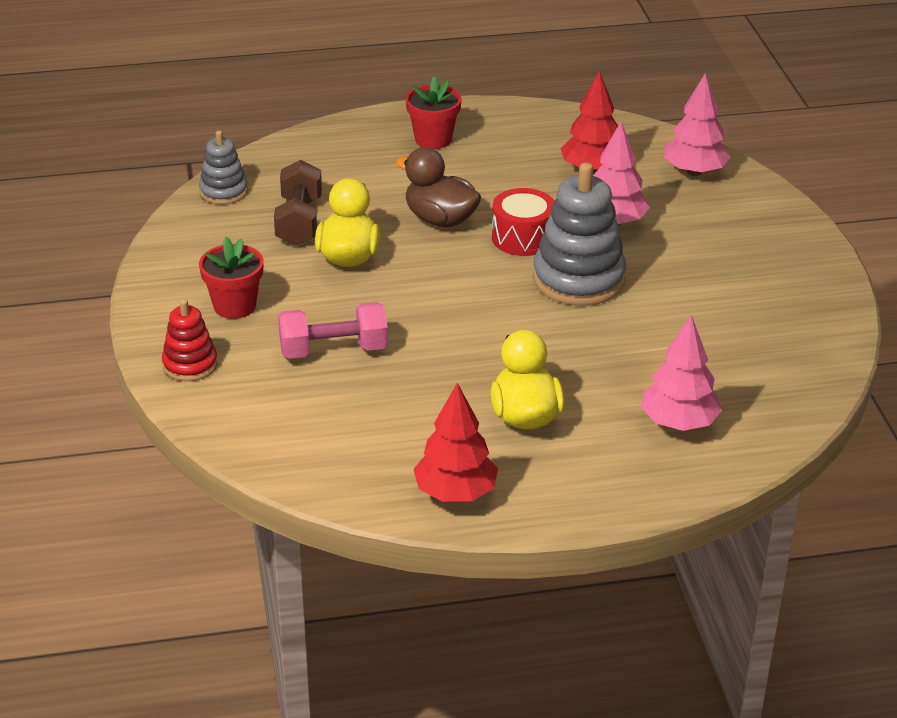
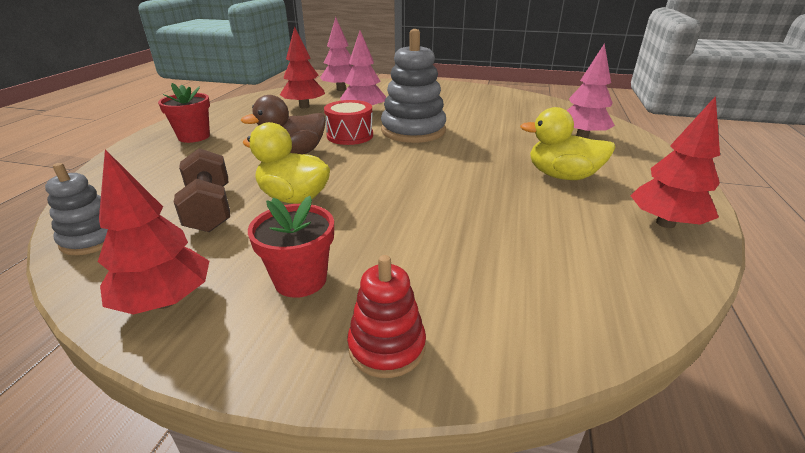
camera: 65 degrees left, 5 degrees down
brown dumbbell [274,160,322,246] -> brown dumbbell turned 45 degrees clockwise [174,148,230,232]
pink dumbbell [278,302,388,359] -> none
none -> red tree [98,149,209,315]

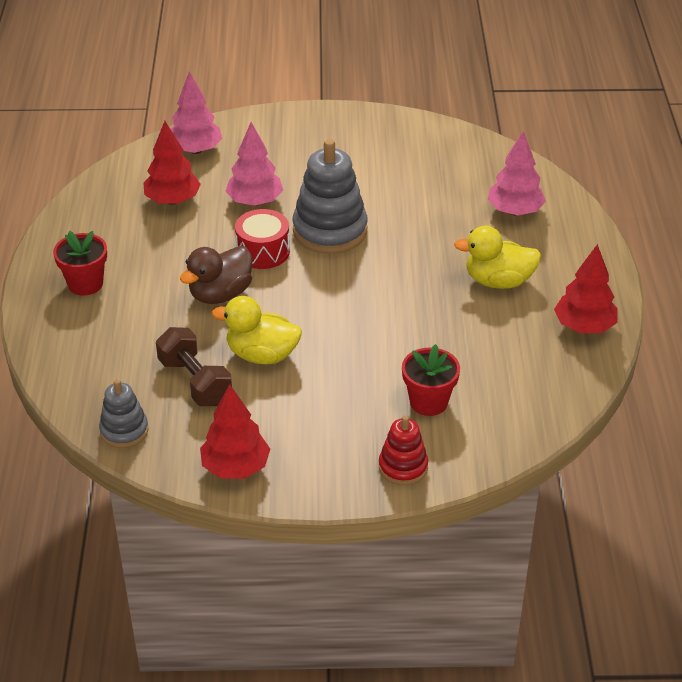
camera: 15 degrees left, 10 degrees up
red flower pot [248,196,334,298] -> red flower pot moved to [402,344,460,416]

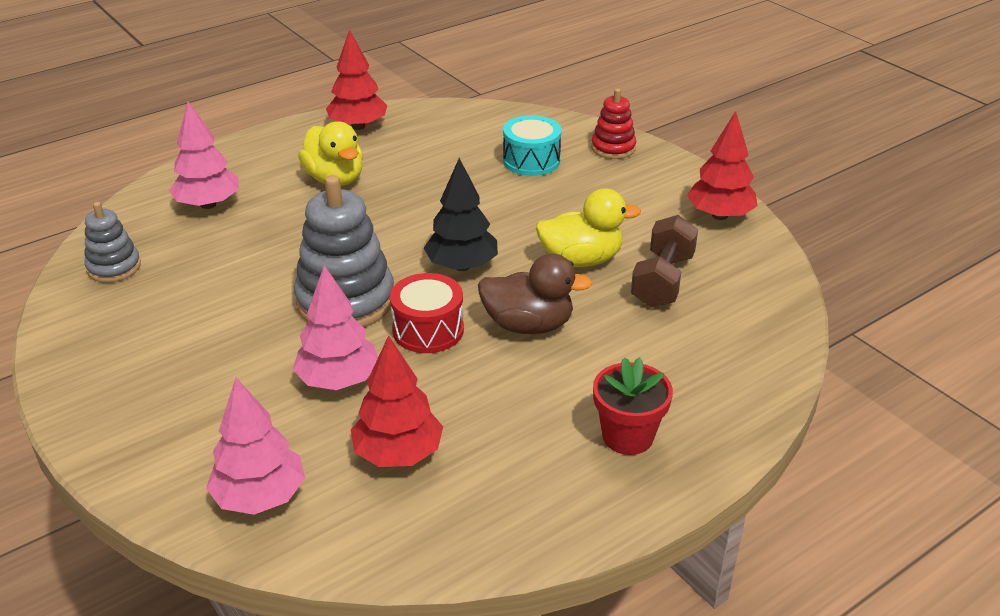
camera: 125 degrees left, 5 degrees down
grey stacking toy [99,379,148,448] -> grey stacking toy moved to [84,202,141,283]
yellow duck [212,296,302,364] -> yellow duck turned 75 degrees counterclockwise [536,188,641,267]
red flower pot [402,344,460,416] -> turquoise drum [503,115,561,176]
none -> black tree [424,158,498,271]

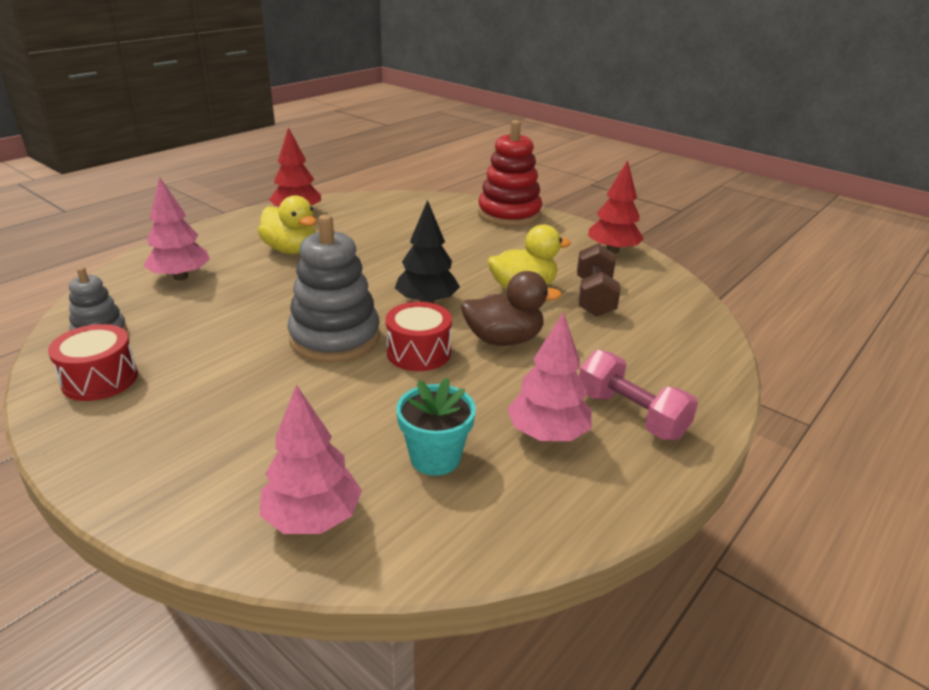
camera: 15 degrees left, 5 degrees down
pink tree [293,265,378,390] -> pink tree moved to [507,312,592,441]
red tree [351,335,443,467] -> turquoise flower pot [396,378,476,476]
turquoise drum [503,115,561,176] -> none
red stacking toy [591,88,636,159] -> red stacking toy [478,120,542,227], size x1.80
red flower pot [593,357,673,455] -> pink dumbbell [579,350,698,440]
none -> red drum [48,324,138,401]

